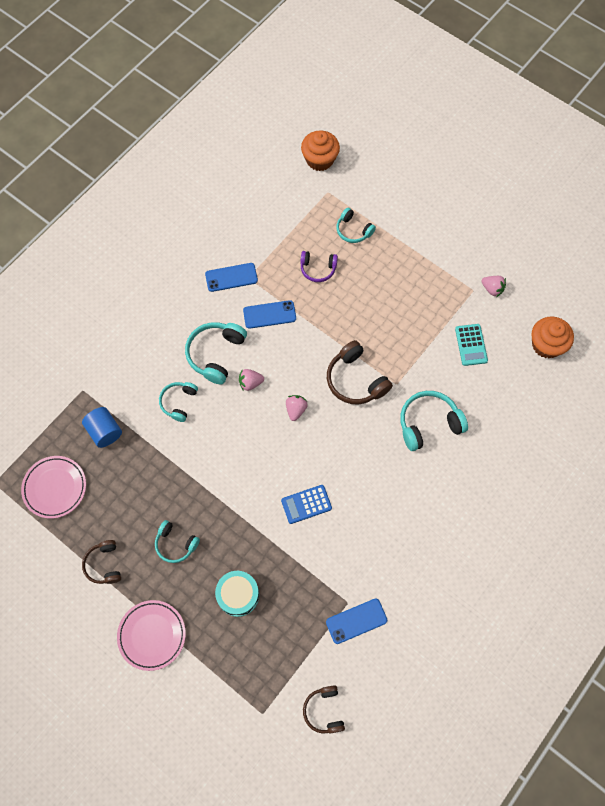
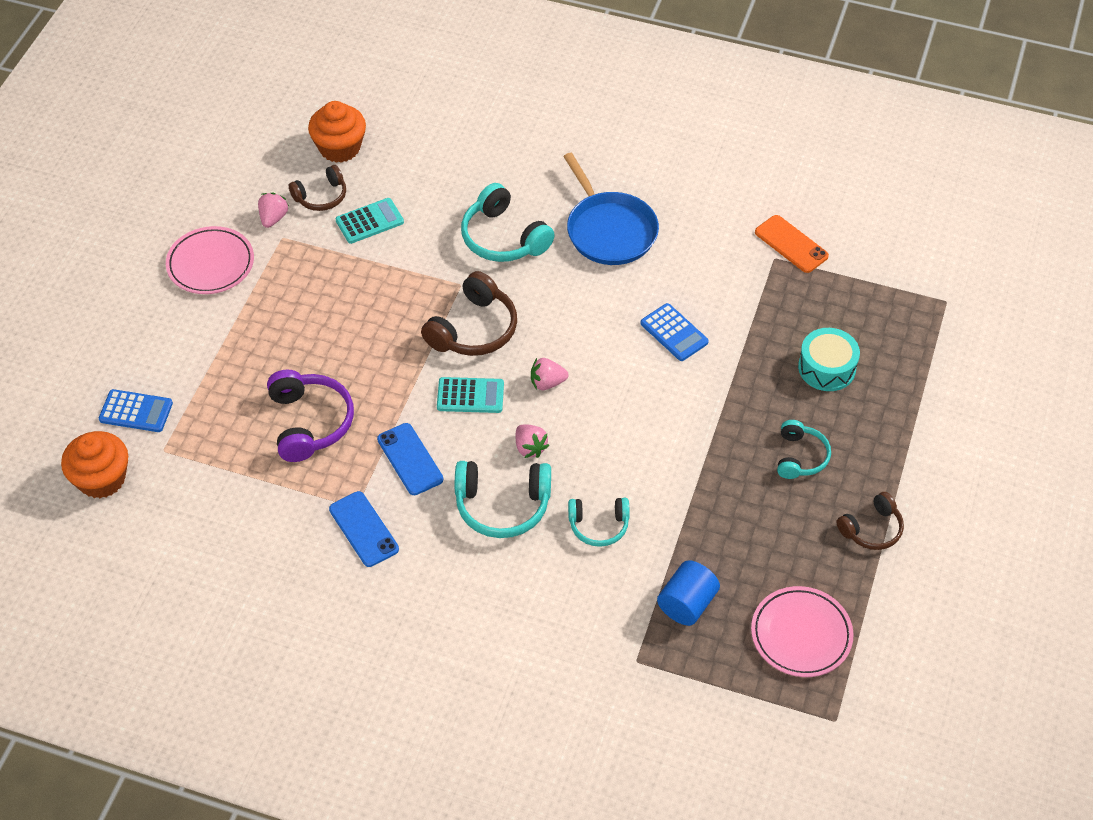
camera: 110 degrees left, 15 degrees down
pink plate [117,600,186,671] -> pink plate moved to [166,226,254,294]
purple headphones [300,251,338,282] -> purple headphones [267,370,354,462], size x1.59
brown headphones [303,685,345,734] -> brown headphones moved to [289,165,346,211]
blue phone [326,599,387,644] -> orange phone [755,215,829,273]
turquoise headphones [336,208,376,243] -> none
none -> blue calculator [99,389,173,432]
none -> turquoise calculator [437,377,504,413]
none -> blue pan [563,153,659,265]

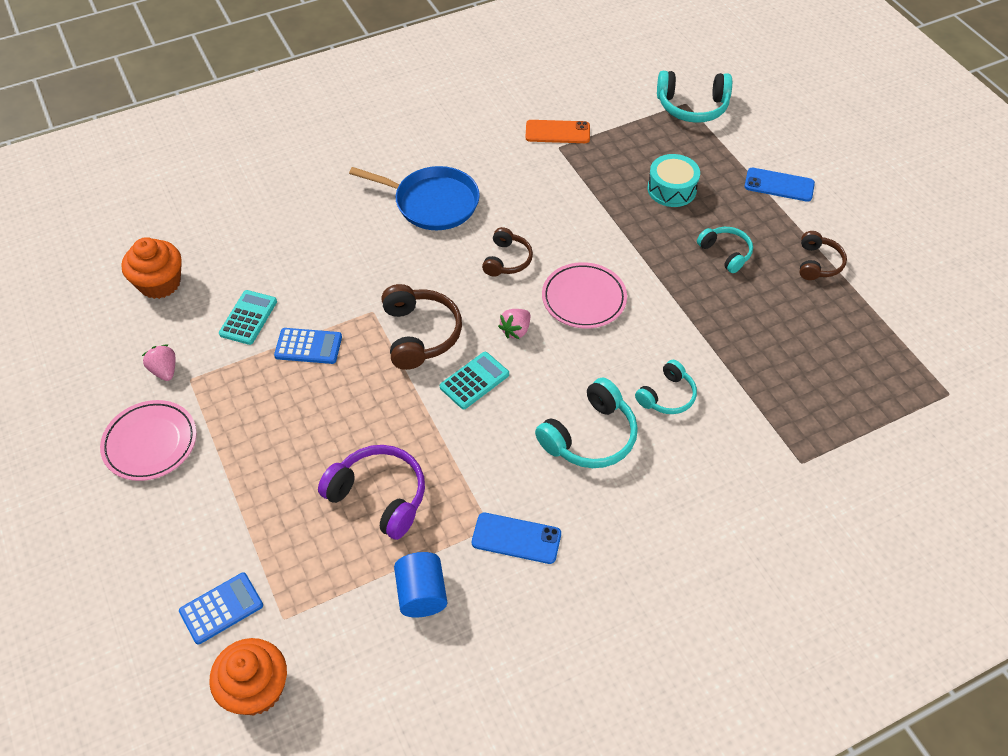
camera: 45 degrees left, 0 degrees up
brown headphones [289,165,346,211] -> brown headphones moved to [482,227,533,277]
blue phone [377,423,443,495] -> blue phone moved to [745,168,815,202]
turquoise headphones [461,183,555,262] -> turquoise headphones moved to [657,71,732,123]
pink strawberry [516,425,549,458] -> none
blue calculator [640,303,709,361] -> blue calculator moved to [274,328,342,364]
blue cylinder [657,560,720,626] -> blue cylinder moved to [394,552,447,618]
pink plate [751,586,854,677] -> pink plate moved to [542,262,627,329]

